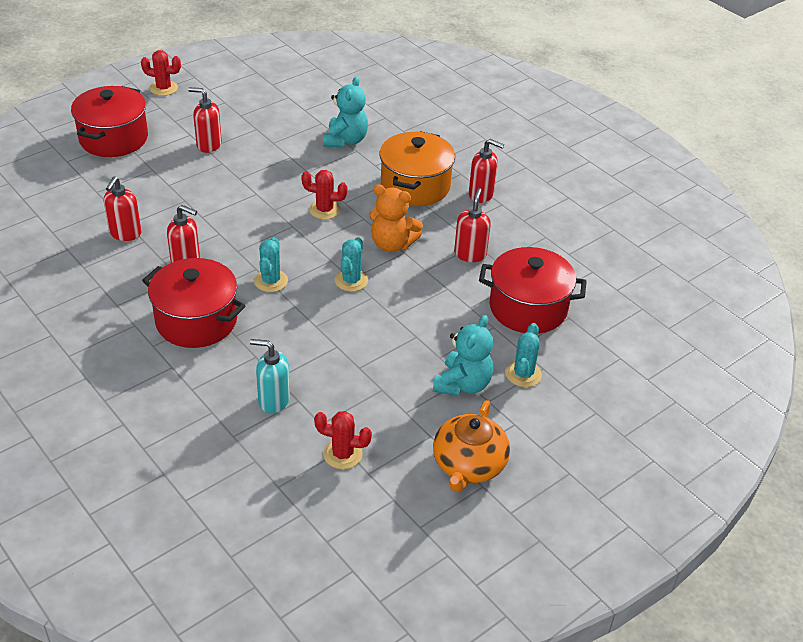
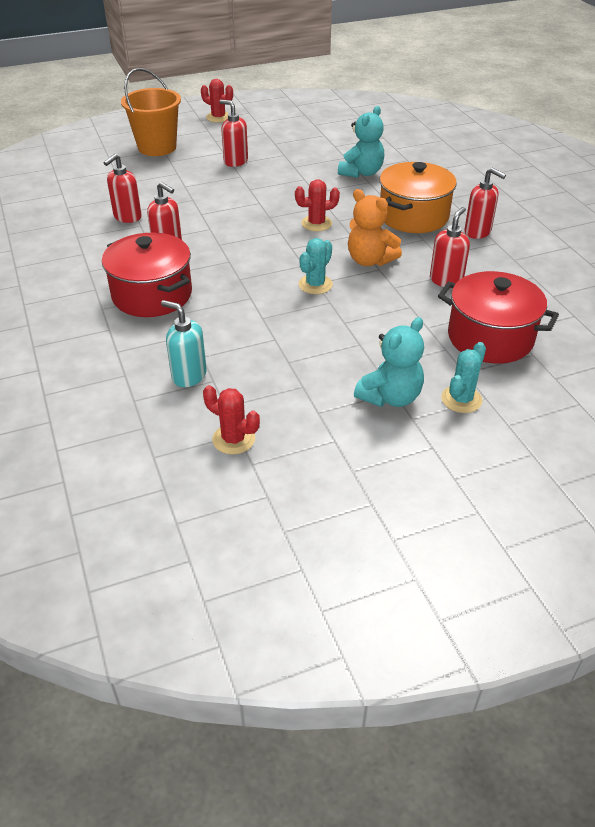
camera: 20 degrees right, 0 degrees up
red pot [71,86,148,157] -> orange bucket [121,68,181,156]
turquoise cactus [254,237,288,292] -> none
red cactus [301,170,348,220] -> red cactus turned 45 degrees counterclockwise [295,179,340,231]
orange teapot [433,400,510,493] -> none

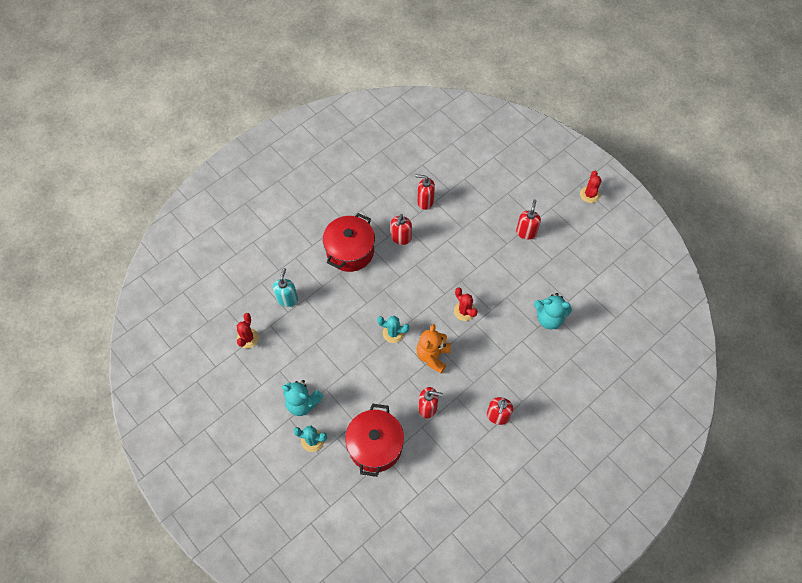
camera: 70 degrees right, 20 degrees up
orange bucket [121,68,181,156] -> none
orange pot [379,162,457,233] -> none

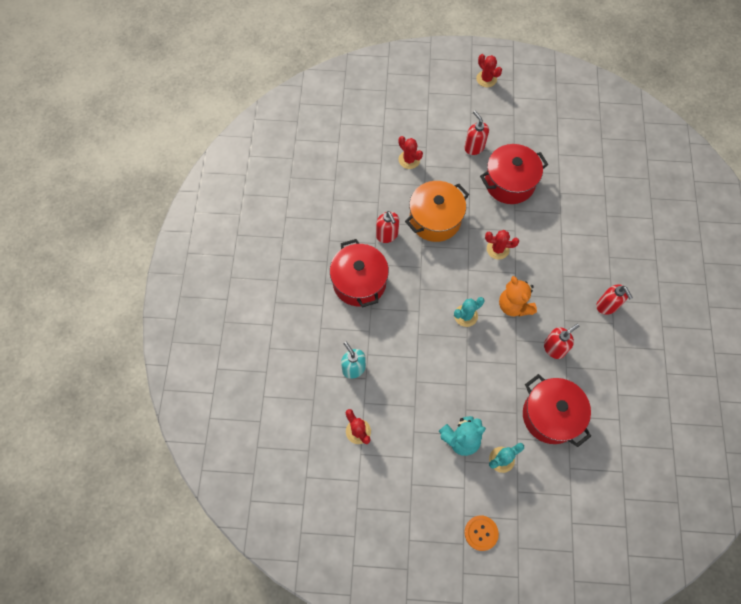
camera: 45 degrees left, 5 degrees up
red soap dispenser [415,174,435,210] -> none
turquoise teddy bear [534,293,572,329] -> none
none -> red cactus [399,136,423,169]
none -> orange pot [405,181,469,242]
none -> orange button [465,516,499,551]
none -> red pot [480,144,548,204]

